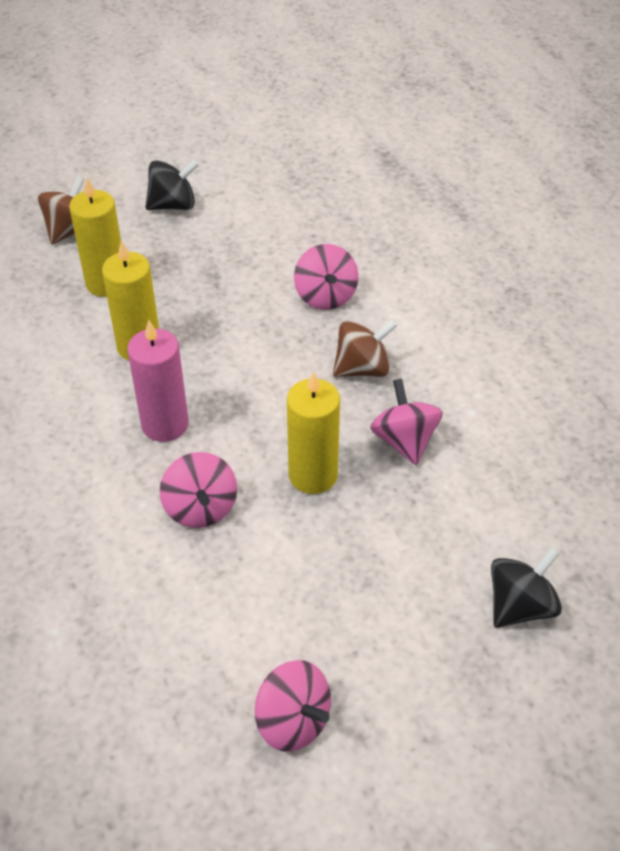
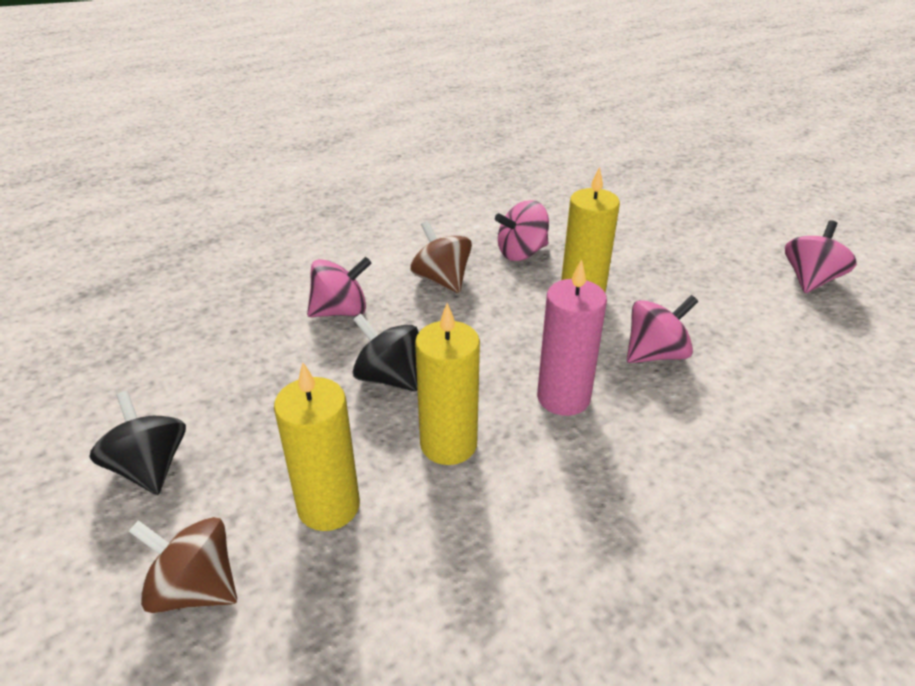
camera: 100 degrees left, 10 degrees down
black spinning top [491,547,562,628] -> black spinning top moved to [353,314,419,391]

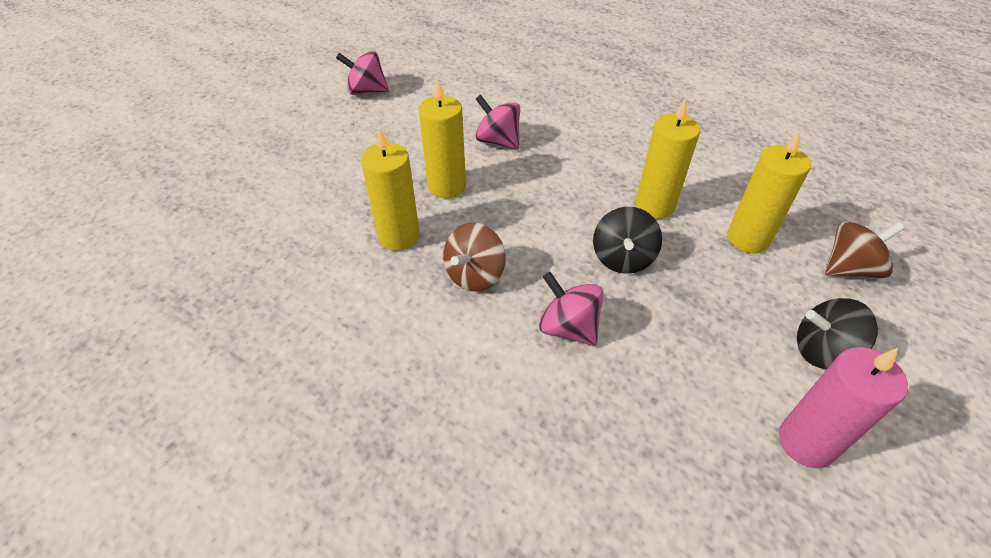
camera: 115 degrees left, 10 degrees up
black spinning top [89,391,186,495] -> black spinning top turned 60 degrees clockwise [797,298,878,369]
brown spinning top [128,517,237,613] -> brown spinning top turned 105 degrees counterclockwise [825,222,905,278]
pink spinning top [495,200,549,261] -> yellow candle [361,128,420,251]
pink candle [537,259,607,416] -> pink candle moved to [779,347,908,468]

